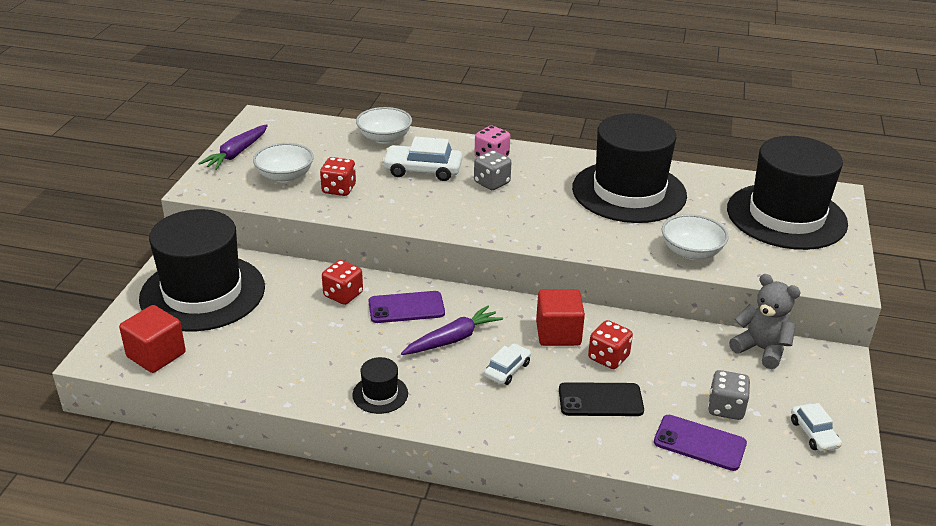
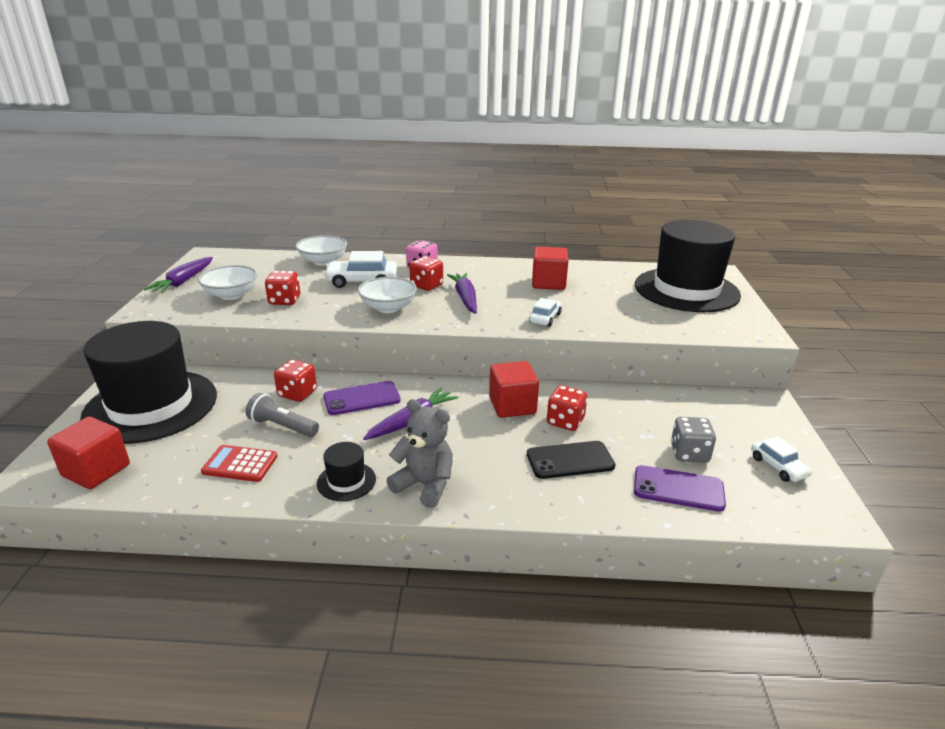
camera: 10 degrees left, 5 degrees down
grey dice [474,150,511,190] -> red dice [409,256,443,291]
white car [484,343,531,385] -> white car moved to [529,298,562,327]
black hat [572,114,687,223] -> red cube [532,247,568,290]
white bowl [662,214,729,260] -> white bowl moved to [358,277,417,313]
grey teddy bear [729,274,801,369] -> grey teddy bear moved to [387,399,453,508]
none -> red calculator [201,445,277,482]
none -> grey flashlight [246,393,319,437]
none -> purple carrot [447,273,477,314]

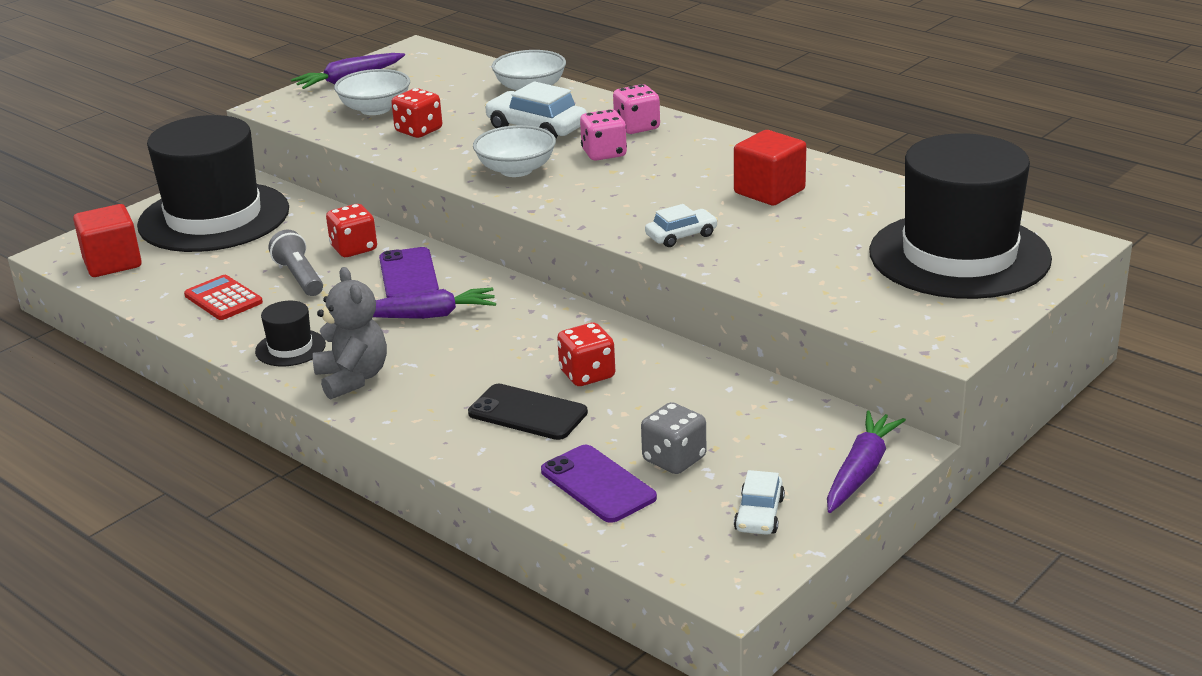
camera: 40 degrees right, 0 degrees up
purple phone [323,381,401,415] -> purple phone turned 60 degrees clockwise [379,247,439,298]
red dice [409,256,443,291] -> pink dice [580,109,627,161]
purple carrot [447,273,477,314] -> purple carrot moved to [827,411,906,513]
red cube [489,361,539,418] -> none

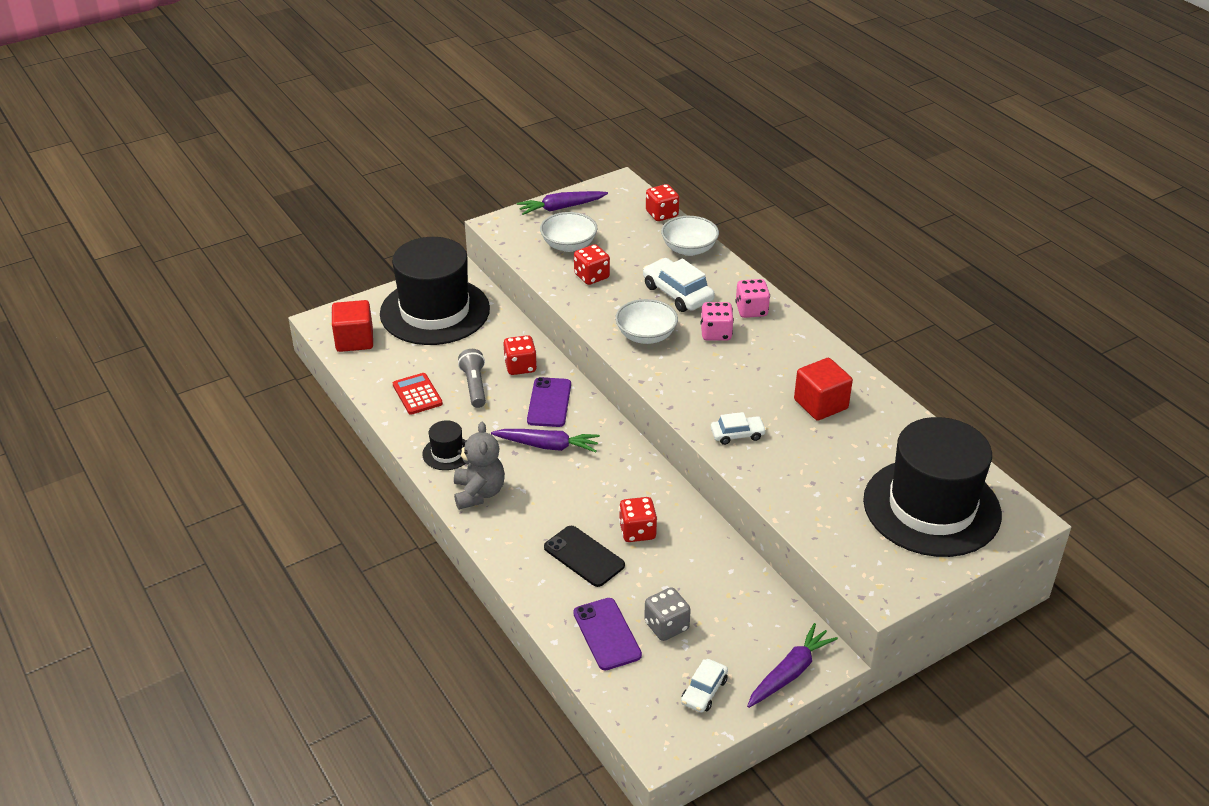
camera: 15 degrees right, 10 degrees up
none -> red dice [646,184,679,221]

